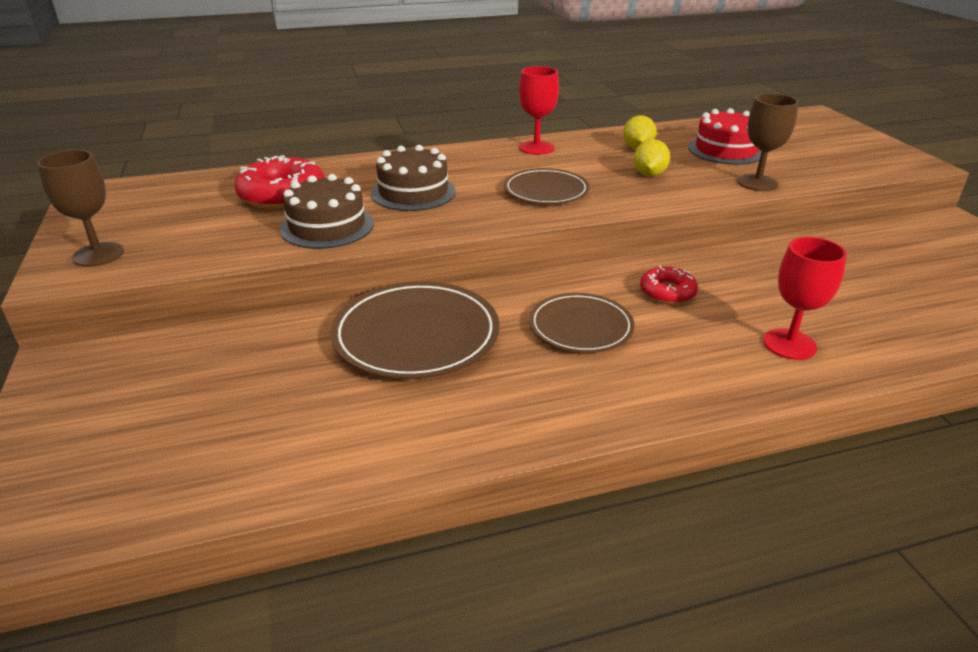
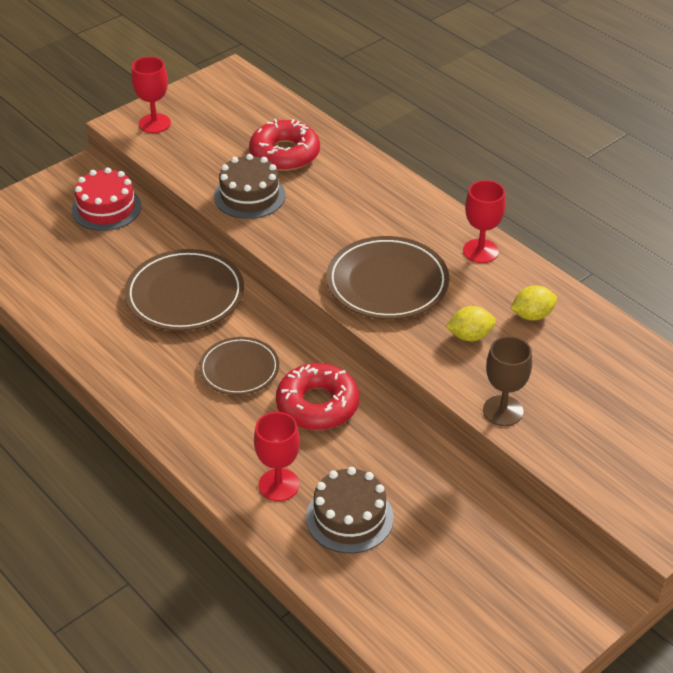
camera: 65 degrees right, 10 degrees up
brown goblet [37,150,124,267] -> red goblet [132,57,171,133]
brown cake [371,145,456,211] -> brown cake moved to [306,467,393,554]
brown plate [504,168,589,204] -> brown plate [326,236,449,320], size x1.57
red donut [640,265,698,304] -> red donut [276,363,359,430], size x1.74
red cake [688,108,762,165] -> red cake moved to [72,168,142,231]

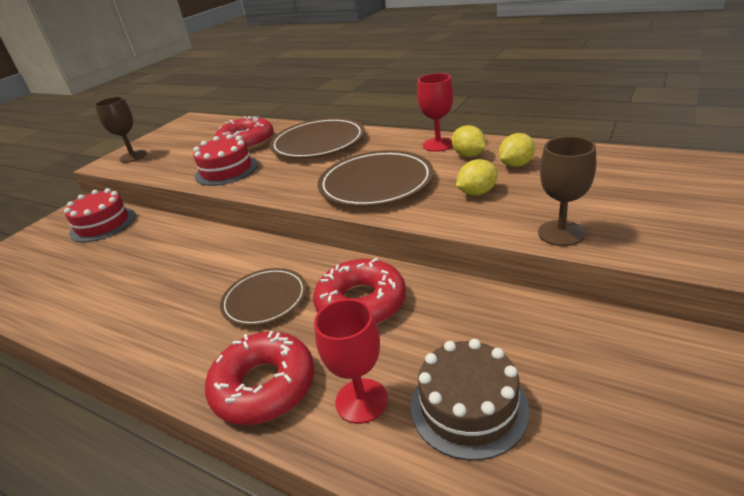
camera: 15 degrees left, 10 degrees down
brown plate [124,249,244,331] -> brown plate moved to [270,118,365,159]
red goblet [132,57,171,133] -> brown goblet [95,97,147,163]
brown cake [214,154,285,219] -> red cake [193,134,258,186]
none -> red donut [205,331,314,425]
none -> yellow lemon [452,125,486,157]

